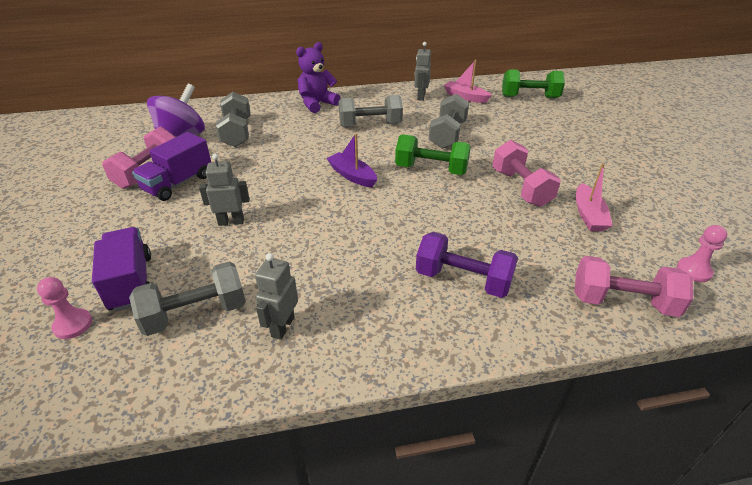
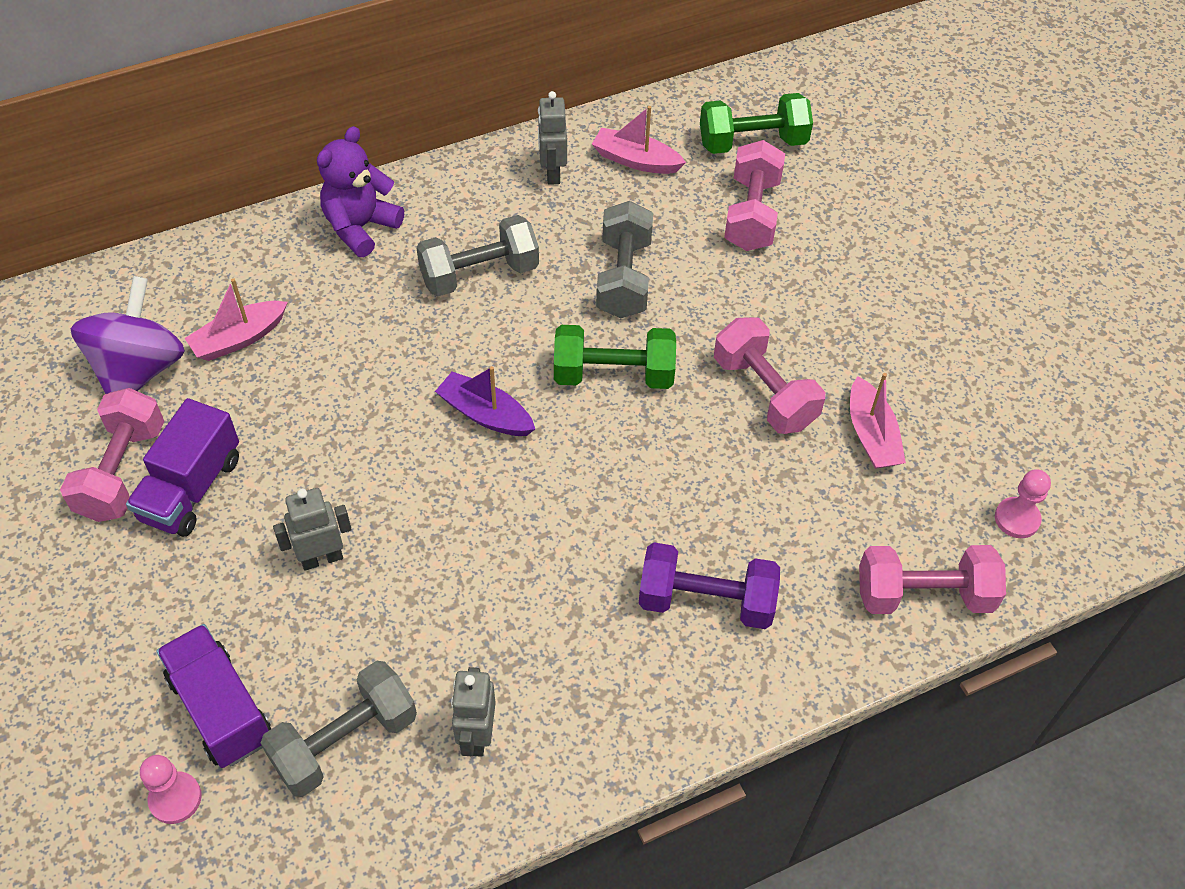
camera: 15 degrees left, 15 degrees up
grey dumbbell [216,92,251,147] -> pink boat [185,278,288,361]
none -> pink dumbbell [724,140,785,251]

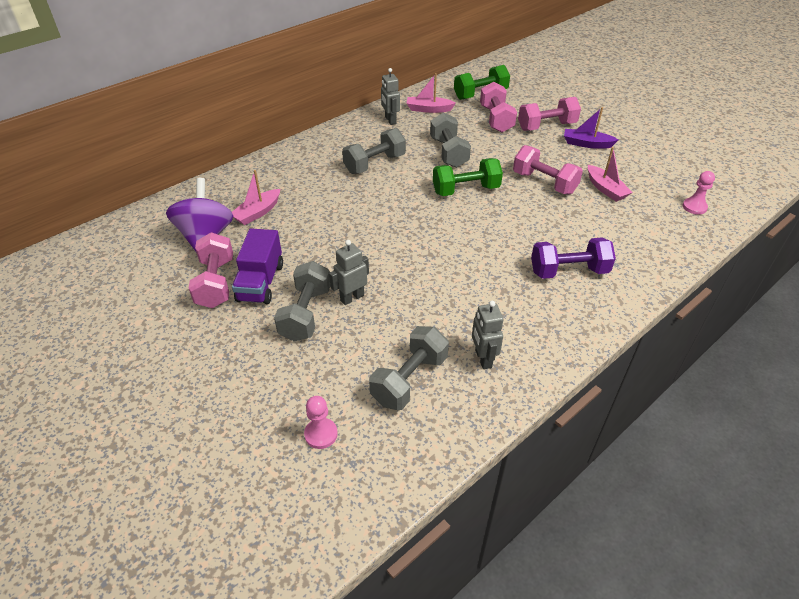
camera: 15 degrees left, 10 degrees down
purple truck [156,624,271,768] -> none
purple teddy bear [317,126,404,257] -> none
purple boat [435,366,535,436] -> purple boat moved to [564,107,619,149]
pink dumbbell [859,545,1006,614] -> pink dumbbell moved to [518,97,581,131]
none -> grey dumbbell [274,261,330,342]

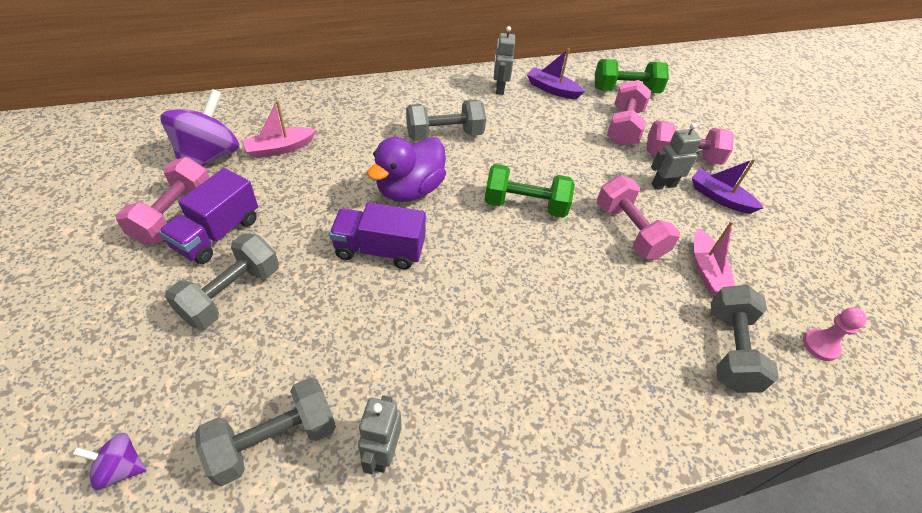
camera: 20 degrees right, 5 degrees up
pink pawn [304,396,338,449] -> purple spinning top [72,432,146,490]
grey robot [329,240,369,305] -> grey robot moved to [651,123,702,189]
pink boat [406,73,456,113] -> purple boat [527,48,585,99]
grey dumbbell [430,112,471,168] -> grey dumbbell moved to [711,285,779,393]
purple dumbbell [531,238,616,279] -> none
none -> purple truck [329,202,426,269]
none -> purple duck [367,137,446,202]

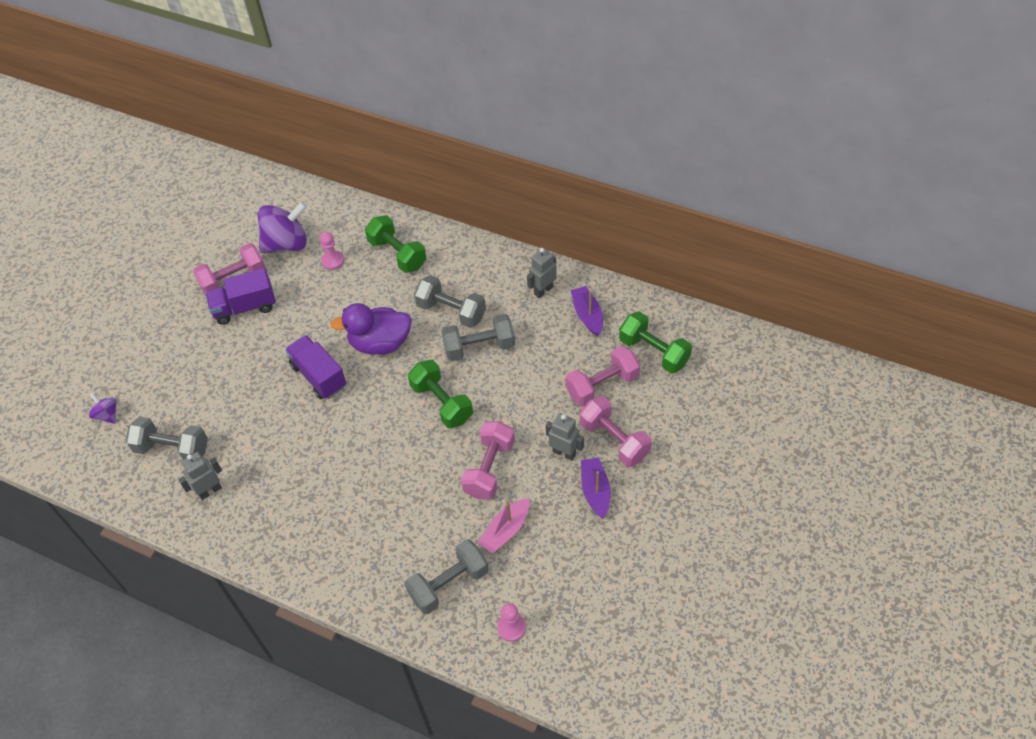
camera: 50 degrees right, 5 degrees up
grey dumbbell [165,233,279,330] -> grey dumbbell moved to [441,314,515,361]
pink boat [242,100,316,158] -> pink pawn [320,232,344,270]
none -> green dumbbell [365,215,426,273]

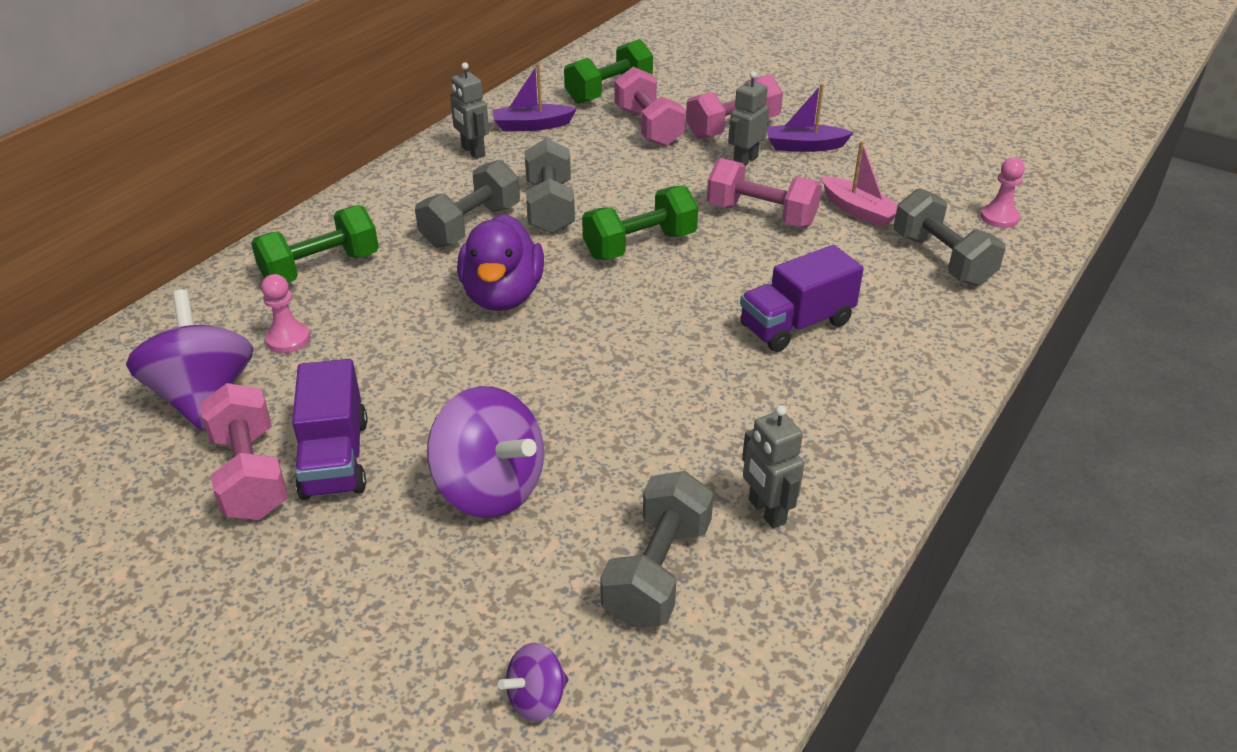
camera: 85 degrees left, 15 degrees down
purple truck [285,335,346,399] -> purple truck moved to [740,245,864,352]
none -> purple spinning top [427,386,544,518]

